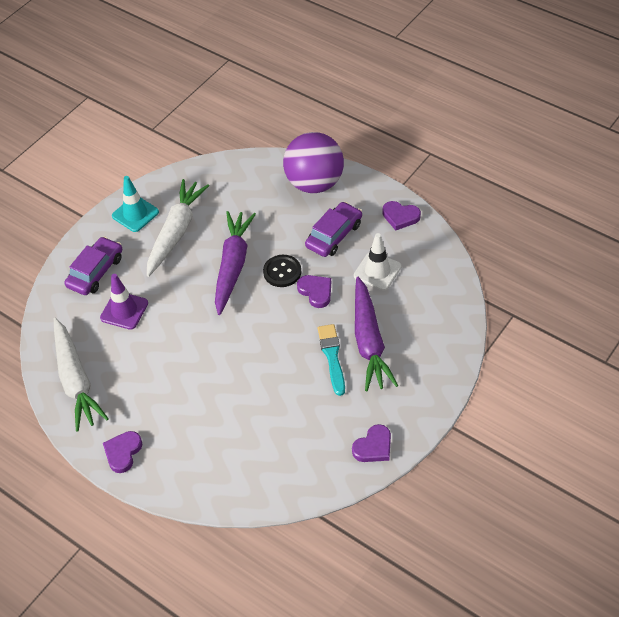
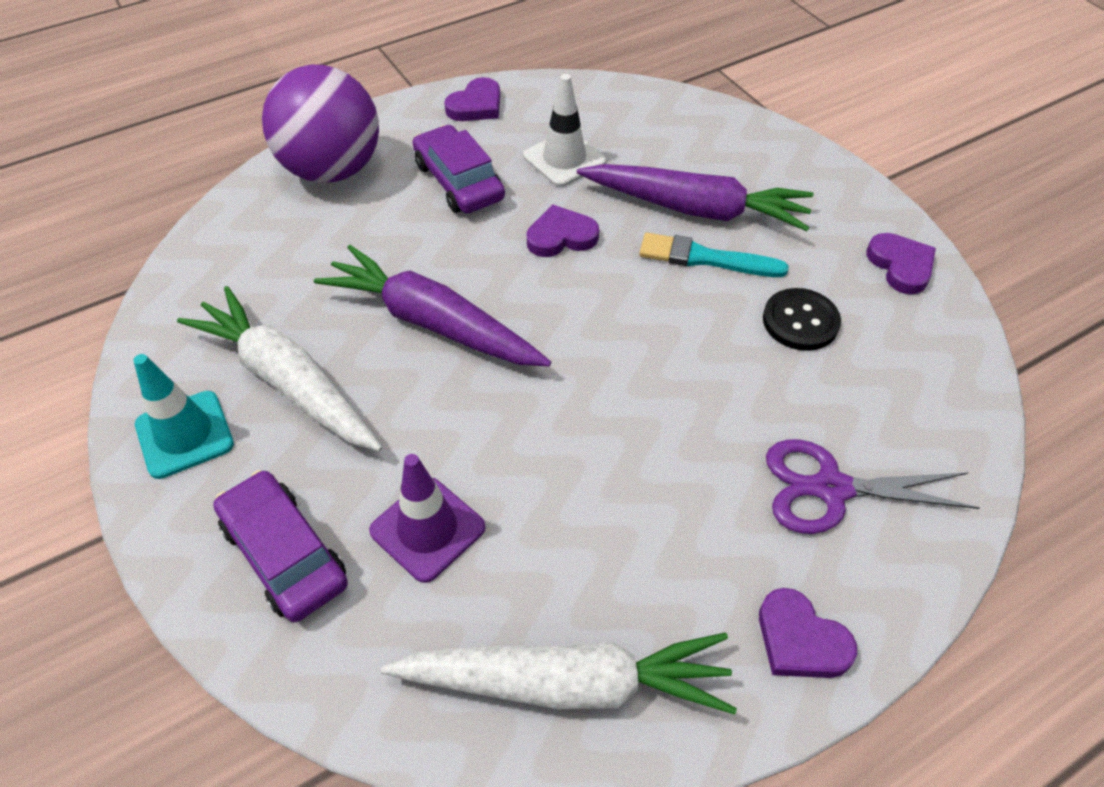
camera: 70 degrees left, 0 degrees up
black button [263,255,301,287] -> black button moved to [763,288,841,351]
none -> purple scissors [766,439,980,534]

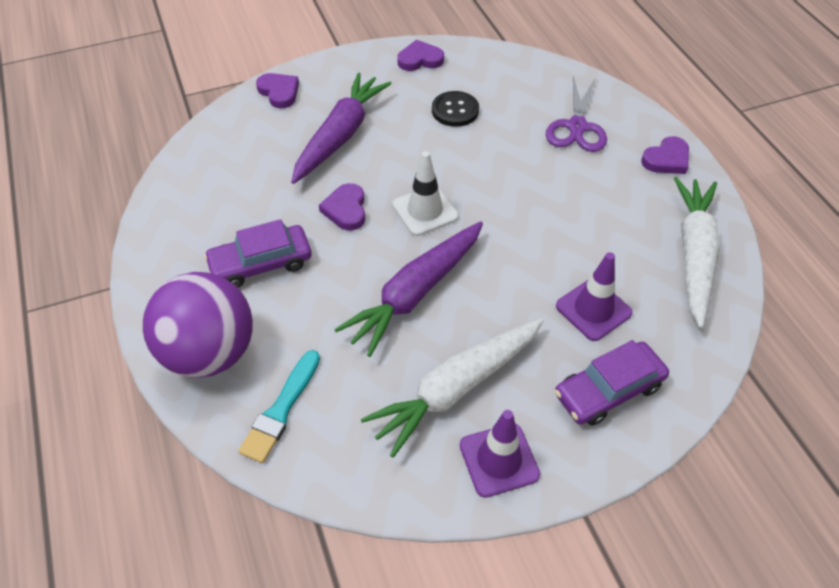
camera: 80 degrees left, 0 degrees up
turquoise traffic cone [133,354,234,479] -> purple traffic cone [460,410,540,498]
purple heart [444,77,500,121] -> purple heart moved to [256,73,299,108]
white traffic cone [523,74,606,187] -> white traffic cone moved to [392,151,458,236]
turquoise brush [639,233,789,277] -> turquoise brush moved to [238,350,320,463]

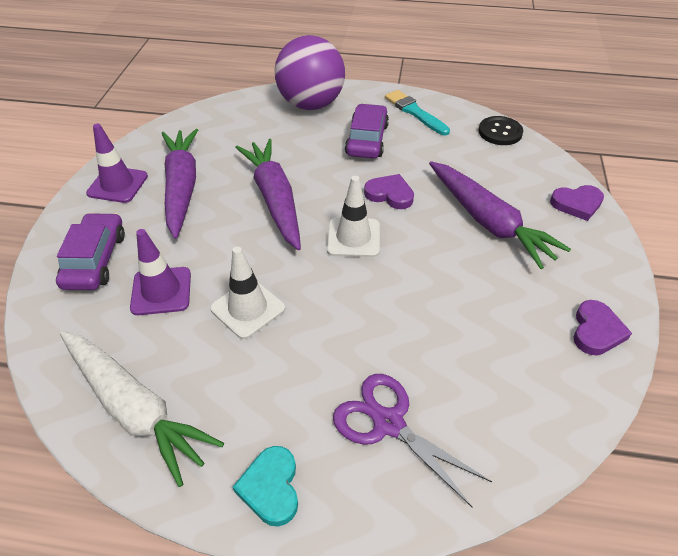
camera: 120 degrees right, 5 degrees down
turquoise brush [238,350,320,463] -> turquoise brush moved to [385,90,450,135]
white carrot [361,318,543,458] -> purple carrot [161,129,198,239]
black button [432,91,479,127] -> black button moved to [479,116,523,145]
purple heart [641,136,689,174] -> turquoise heart [233,446,298,527]
none -> white traffic cone [210,246,285,339]

